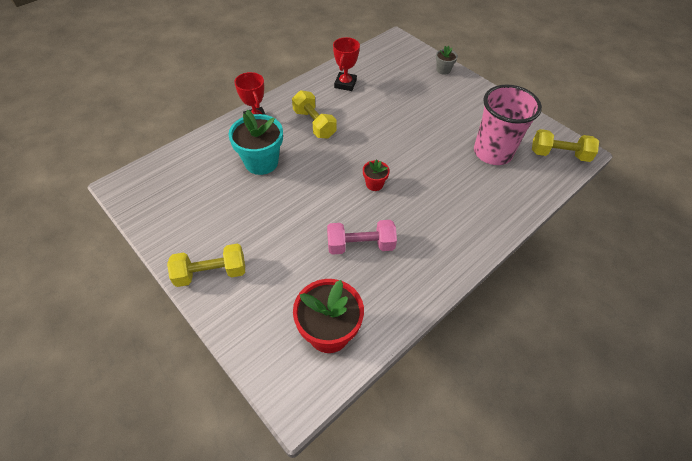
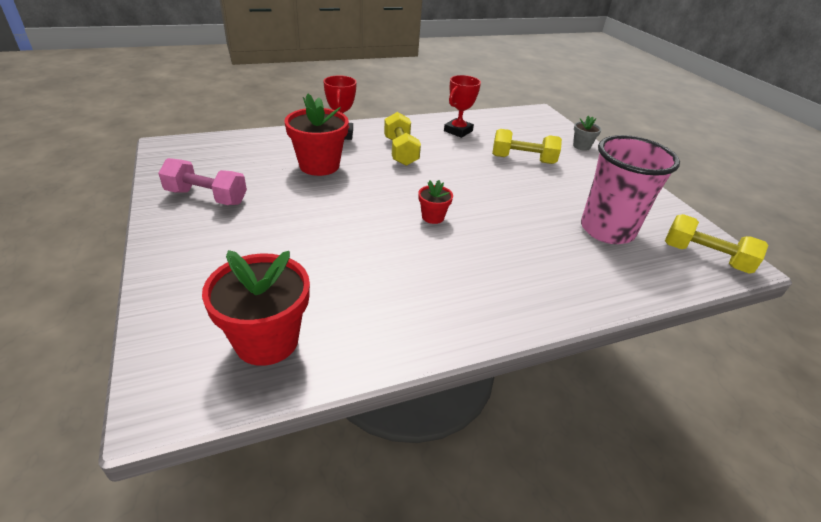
camera: 20 degrees right, 15 degrees down
yellow dumbbell [167,244,245,287] -> yellow dumbbell moved to [492,129,562,164]
turquoise flower pot [228,109,283,175] -> red flower pot [284,93,349,176]
pink dumbbell [327,220,397,255] -> pink dumbbell moved to [158,158,247,205]

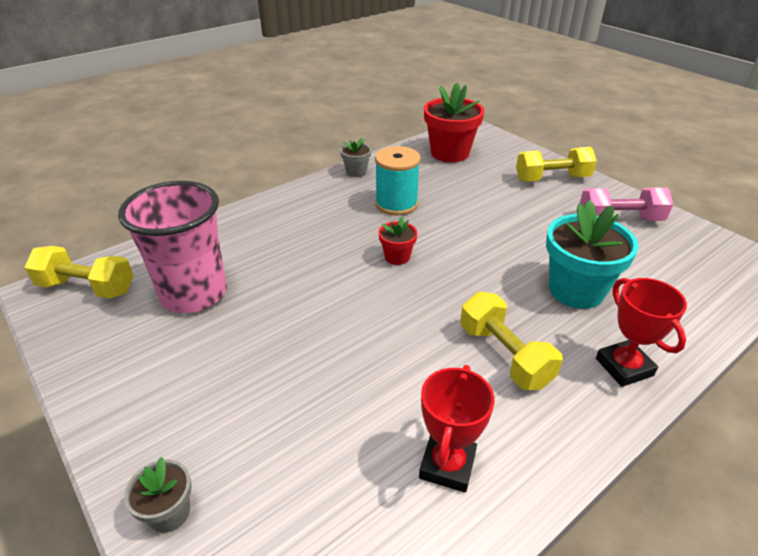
camera: 165 degrees right, 0 degrees up
red flower pot [284,93,349,176] -> turquoise flower pot [546,200,639,309]
yellow dumbbell [492,129,562,164] -> yellow dumbbell moved to [516,147,597,182]
none -> grey flower pot [340,138,371,177]
none -> turquoise spool [375,146,421,215]

